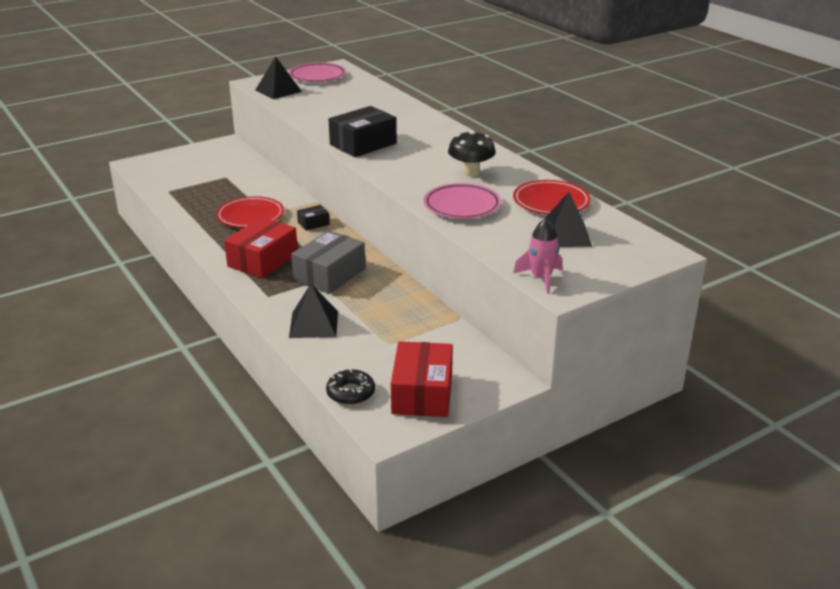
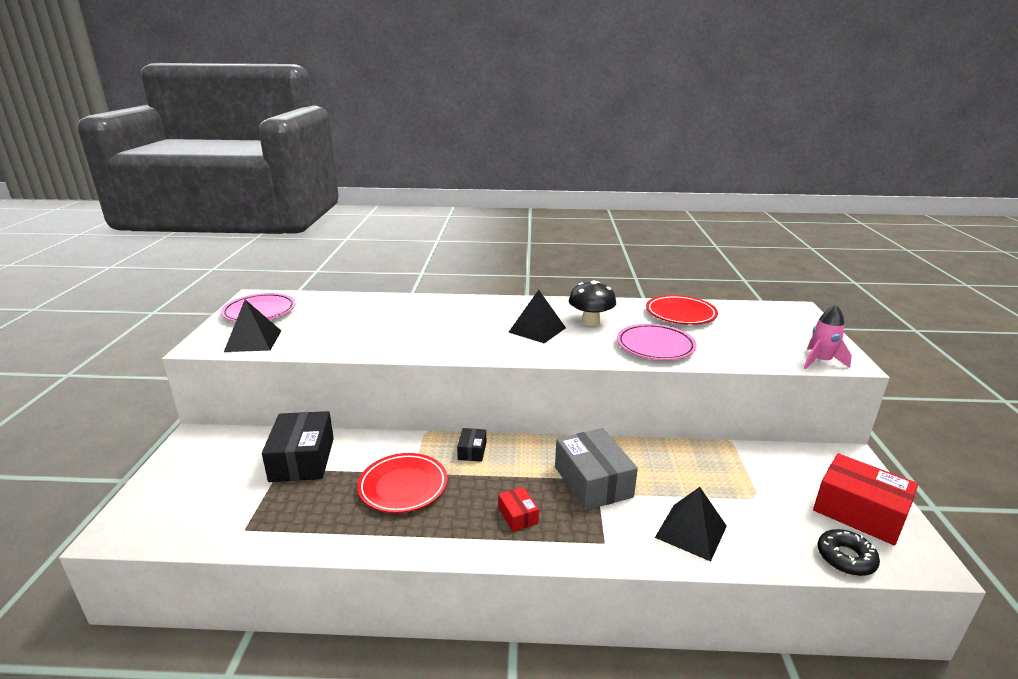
camera: 55 degrees left, 5 degrees down
red box [224,217,298,278] -> red box [498,487,539,532], size x0.49
black box [328,106,397,157] -> black box moved to [262,411,334,482]
black pyramid [545,192,592,247] -> black pyramid moved to [509,290,566,343]

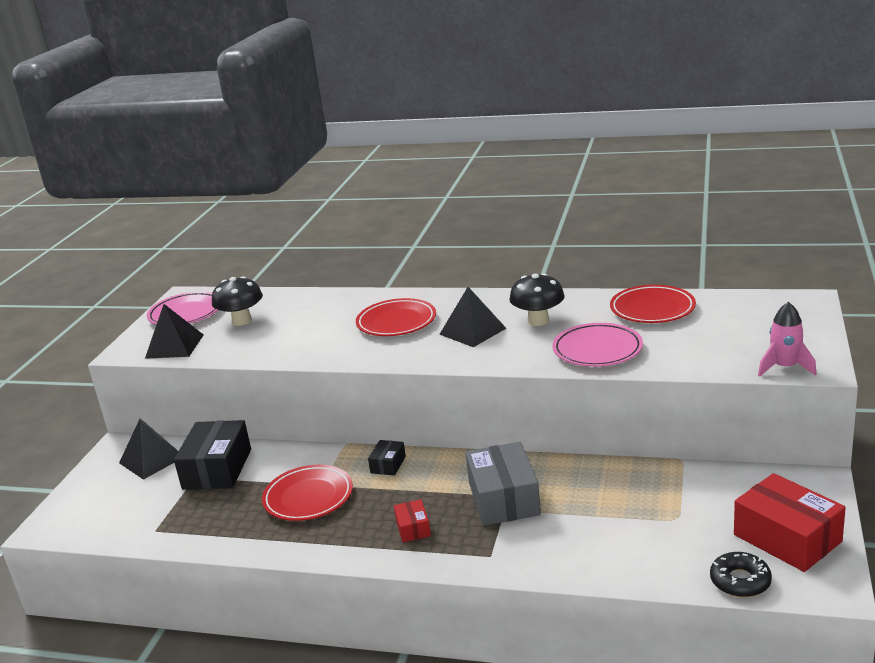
camera: 15 degrees right, 0 degrees up
black pyramid [655,487,727,562] -> black pyramid moved to [119,418,178,480]
none -> black mushroom [212,276,263,326]
none -> red plate [356,298,436,336]

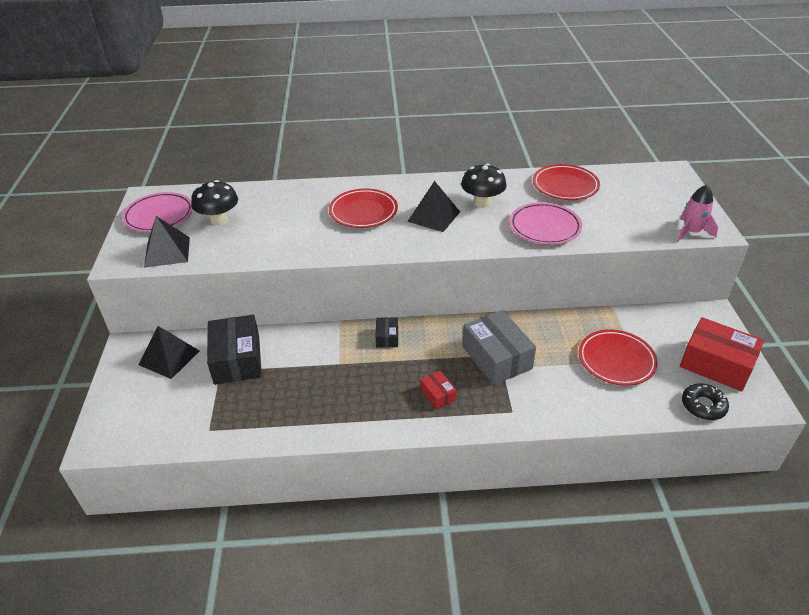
camera: 20 degrees left, 15 degrees up
red plate [262,465,353,521] -> red plate moved to [579,329,658,386]

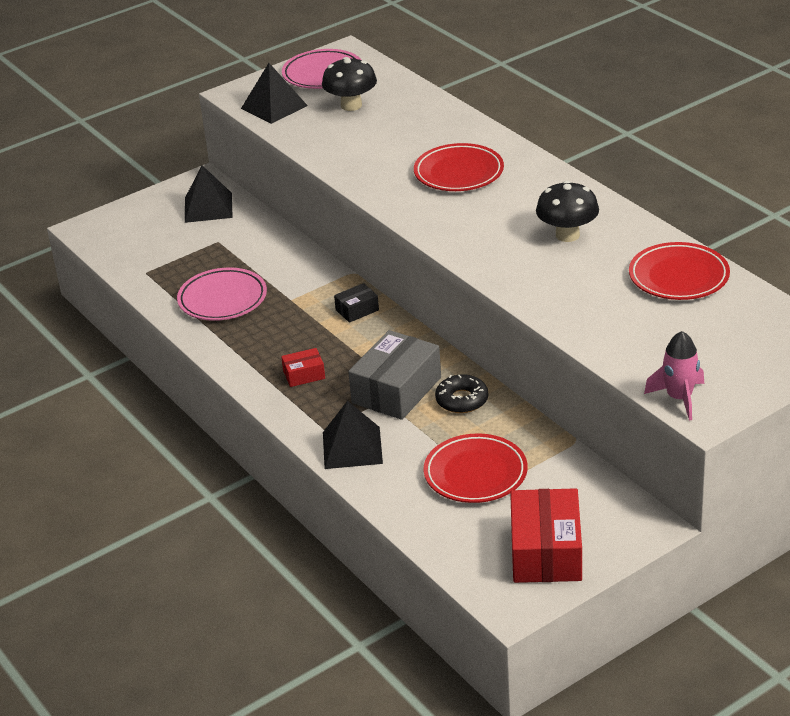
camera: 60 degrees right, 5 degrees down
black box [207,315,262,385] -> none
black pyramid [407,181,460,232] -> black pyramid moved to [323,401,383,469]
red box [420,371,457,410] -> red box turned 45 degrees clockwise [281,348,325,387]
pink plate [510,202,582,245] -> pink plate moved to [177,268,267,321]
black donut [682,383,729,420] -> black donut moved to [435,374,488,413]

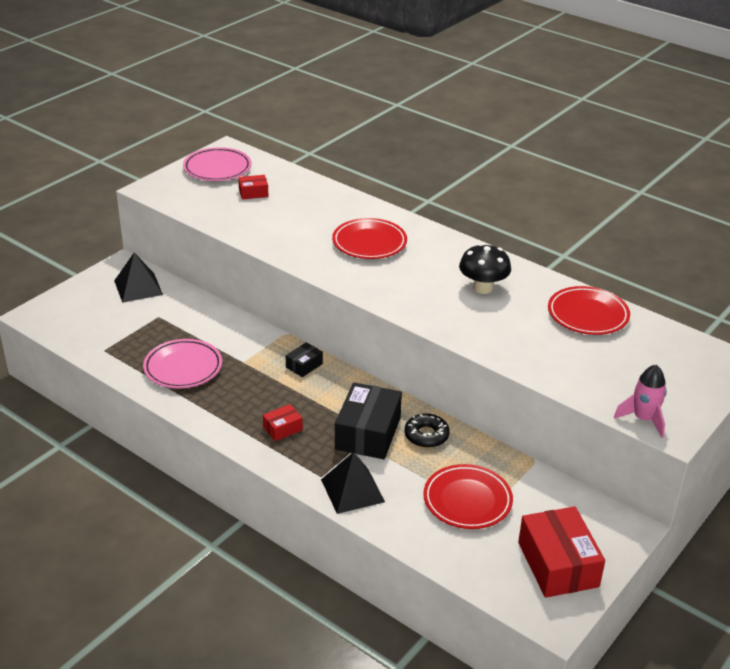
camera: 20 degrees left, 0 degrees up
black pyramid [241,63,308,124] -> none
black mushroom [322,57,377,111] -> red box [238,175,268,200]
grey box [348,330,441,420] -> black box [335,382,402,459]

